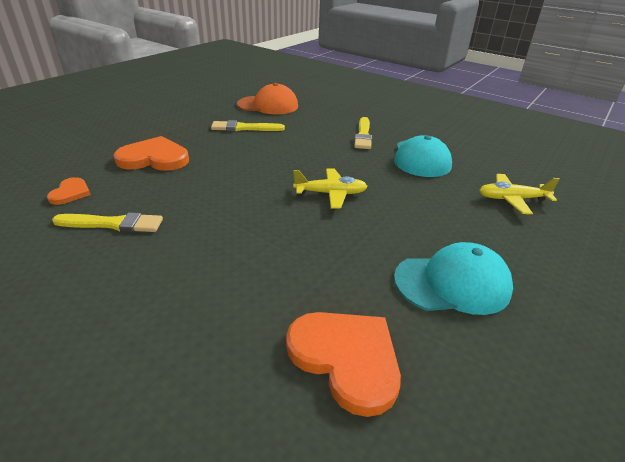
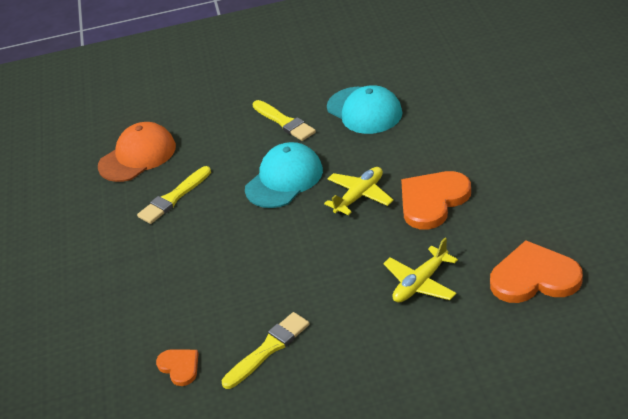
camera: 40 degrees left, 5 degrees up
orange heart [113,136,189,171] -> orange heart moved to [401,171,471,230]
turquoise cap [394,242,513,315] -> turquoise cap moved to [245,142,323,208]
yellow plane [479,174,559,214] -> yellow plane moved to [383,238,458,303]

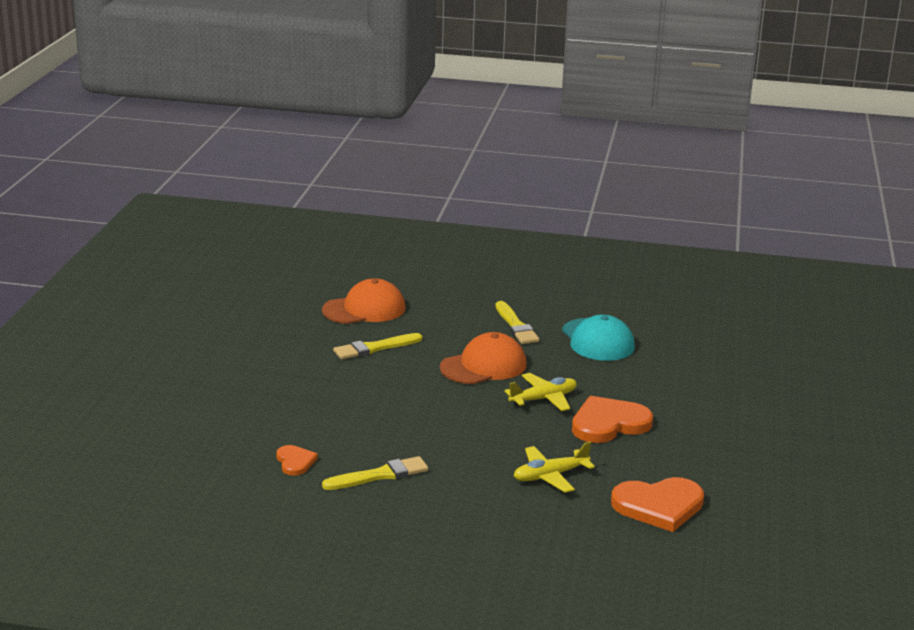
camera: 15 degrees right, 15 degrees down
turquoise cap [245,142,323,208] -> orange cap [440,332,527,384]
orange heart [490,240,583,303] -> orange heart turned 150 degrees clockwise [611,477,704,532]

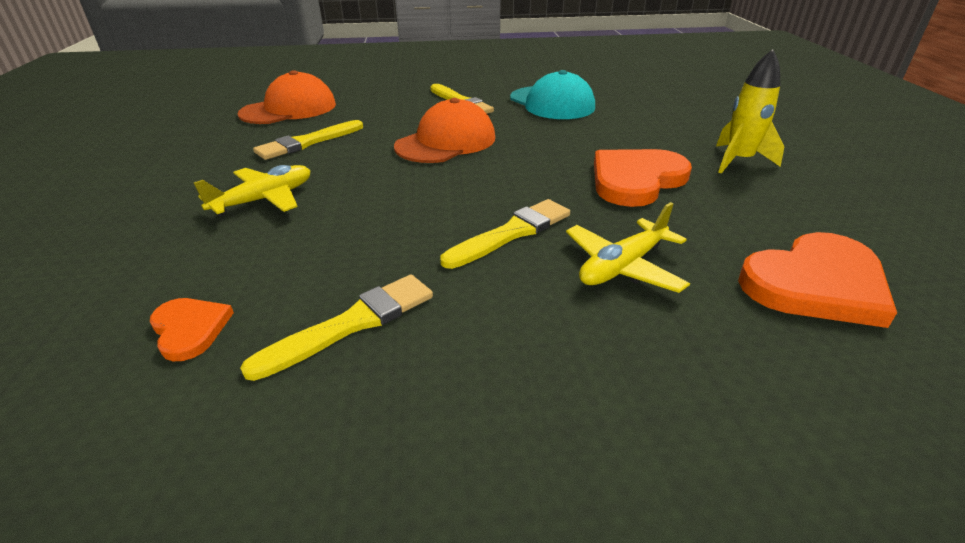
camera: 15 degrees left, 10 degrees up
yellow plane [504,373,577,411] -> yellow plane moved to [194,165,310,216]
none -> yellow brush [440,199,570,269]
none -> yellow rocket [716,49,784,174]

